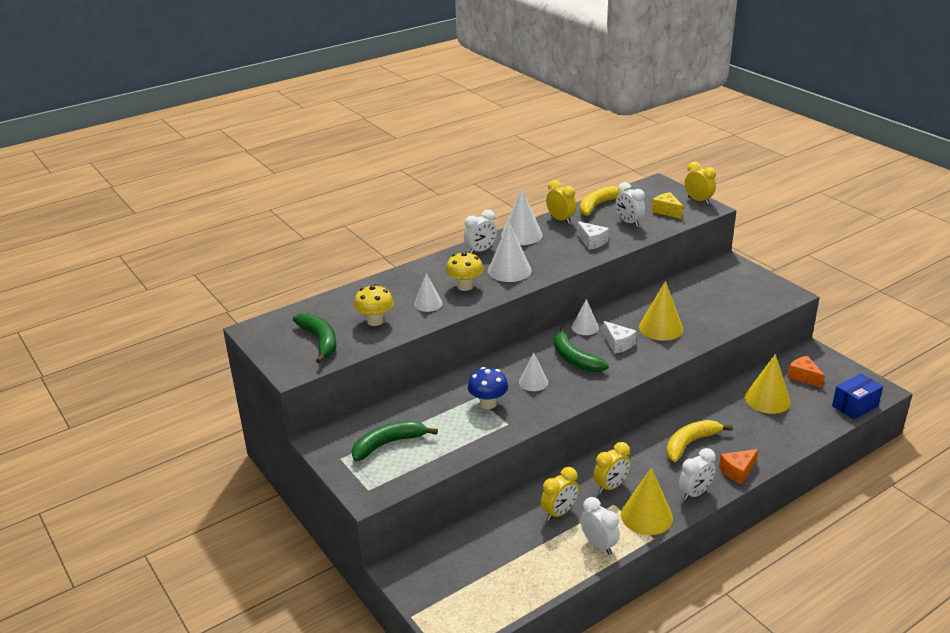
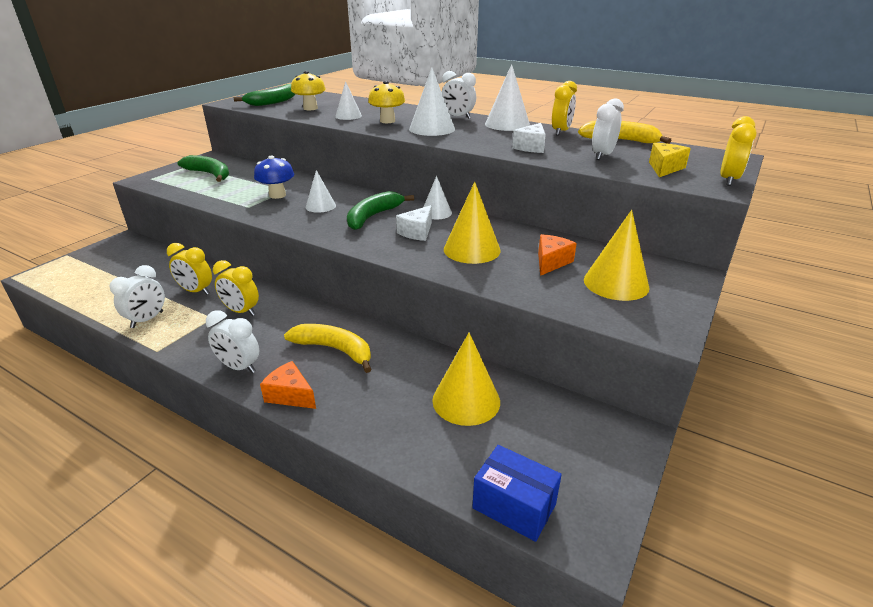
camera: 65 degrees right, 0 degrees up
yellow cone [621,467,673,535] -> yellow cone moved to [584,210,650,301]
orange cheese [787,356,825,388] -> orange cheese moved to [538,234,577,276]

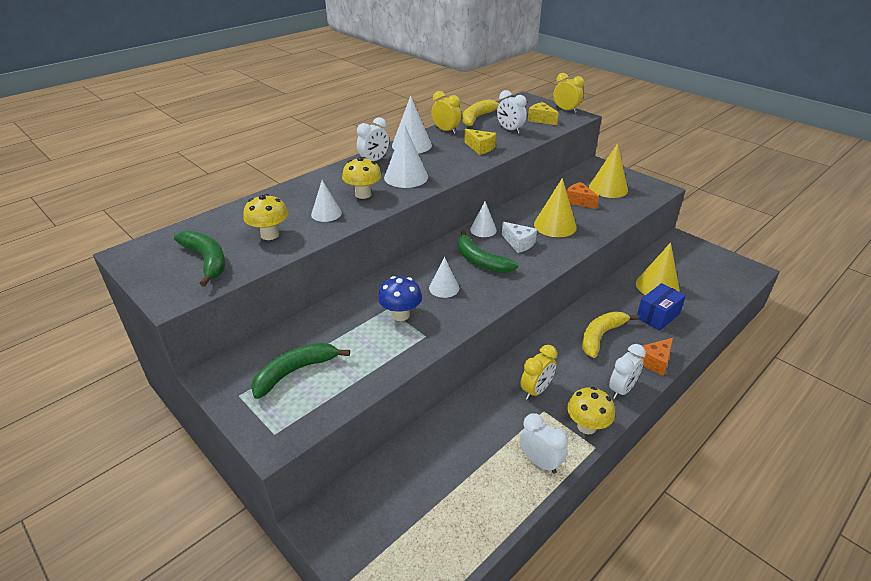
camera: 75 degrees left, 5 degrees up
yellow clock [167,243,212,295] -> none
blue box [472,445,562,542] -> blue box moved to [637,283,686,331]
white cheese [512,123,546,153] -> yellow cheese [464,129,496,155]
none -> yellow mushroom [567,387,615,434]

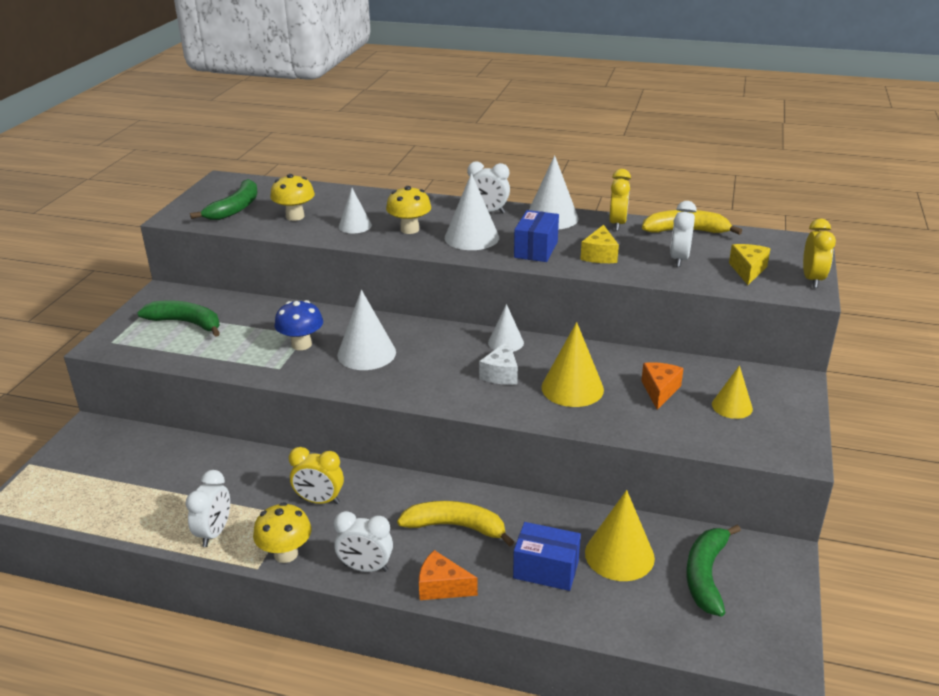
camera: 60 degrees right, 5 degrees down
white cone [429,257,459,298] -> white cone [337,290,396,370], size x1.61
green banana [457,230,518,273] -> green banana moved to [686,524,741,617]
yellow cone [589,143,628,198] -> yellow cone [712,365,753,419], size x0.62
none -> blue box [514,210,559,262]

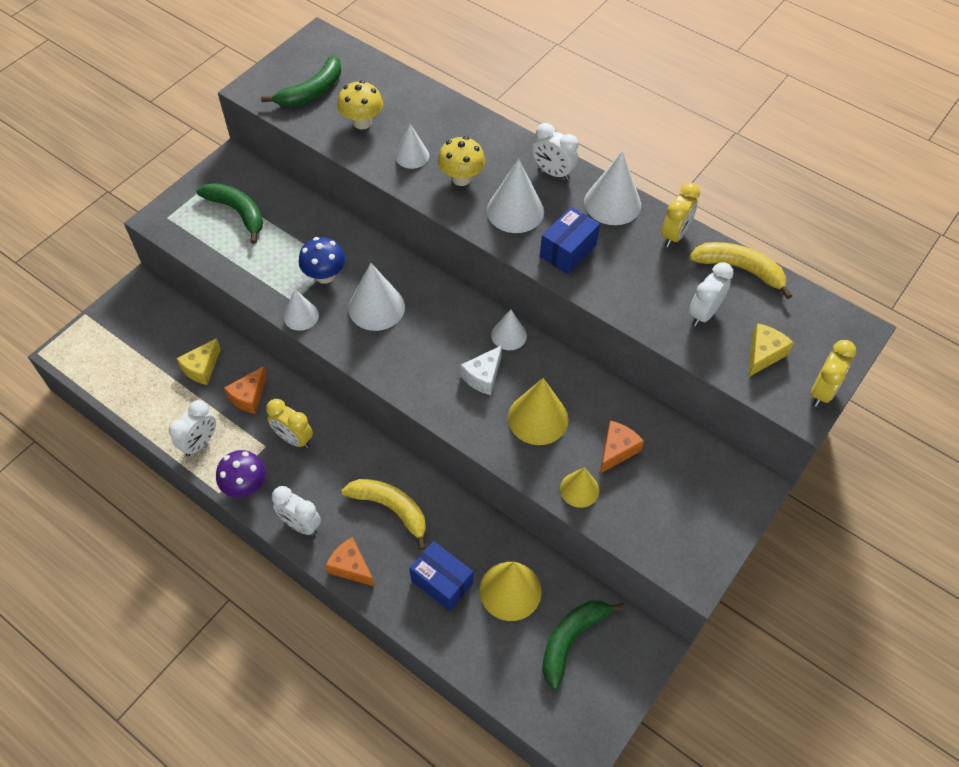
camera: 20 degrees right, 25 degrees up
yellow mushroom [253,502,312,563] -> purple mushroom [216,450,266,497]
yellow cheese [580,225,619,263] -> yellow cheese moved to [176,338,221,385]
yellow cone [712,365,753,419] -> yellow cone moved to [560,467,599,508]
none -> orange cheese [224,366,267,414]
none -> white cone [283,289,319,331]

